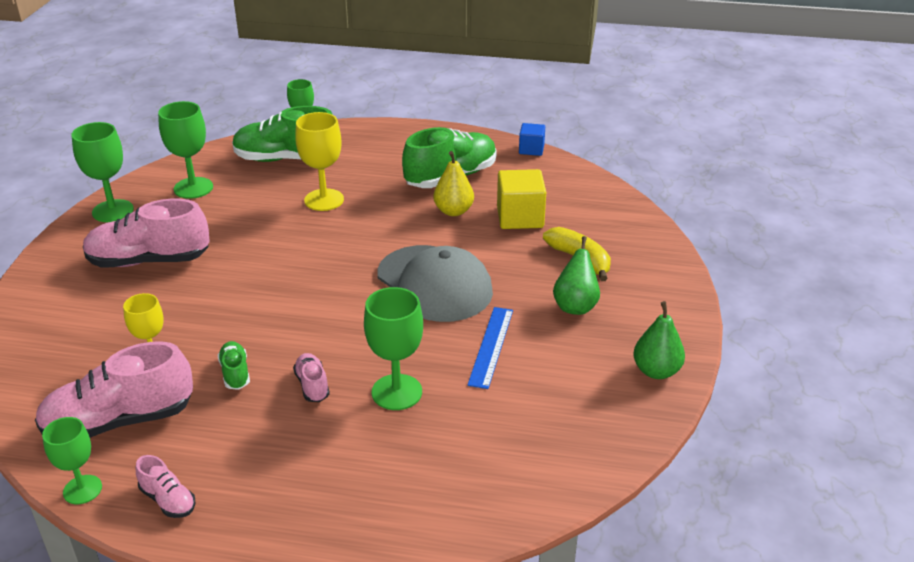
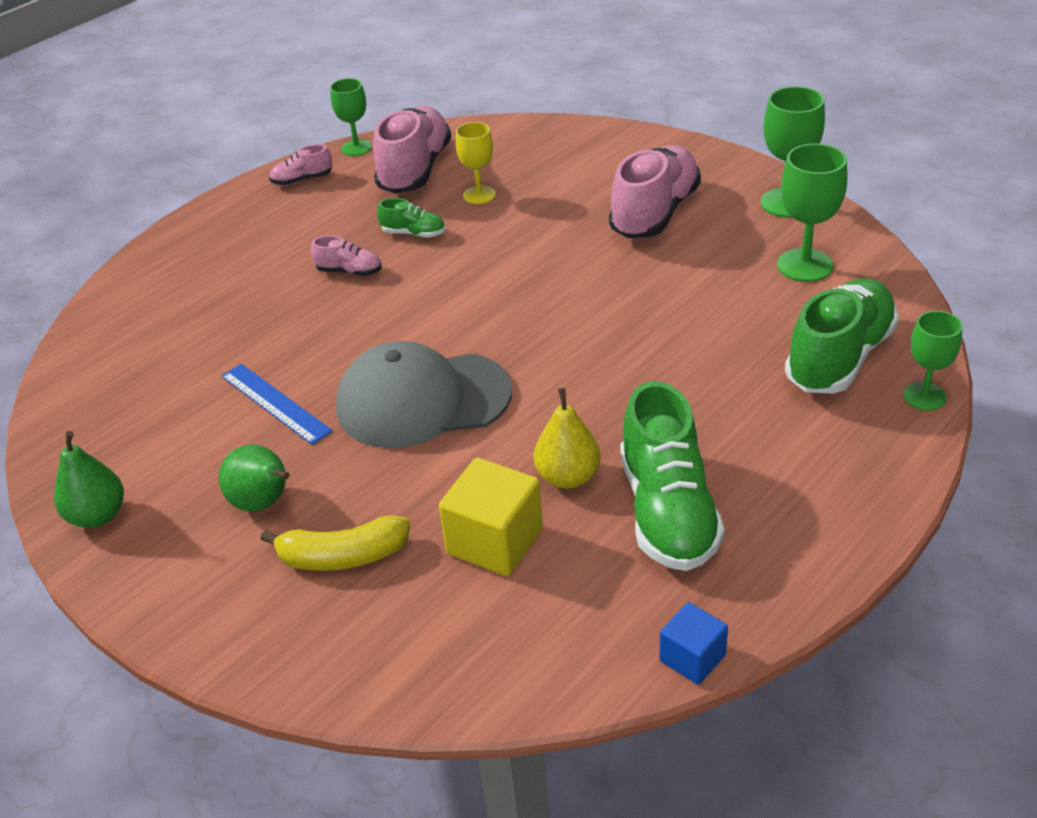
camera: 125 degrees right, 5 degrees up
yellow goblet [295,112,344,211] -> none
green goblet [364,287,423,410] -> none

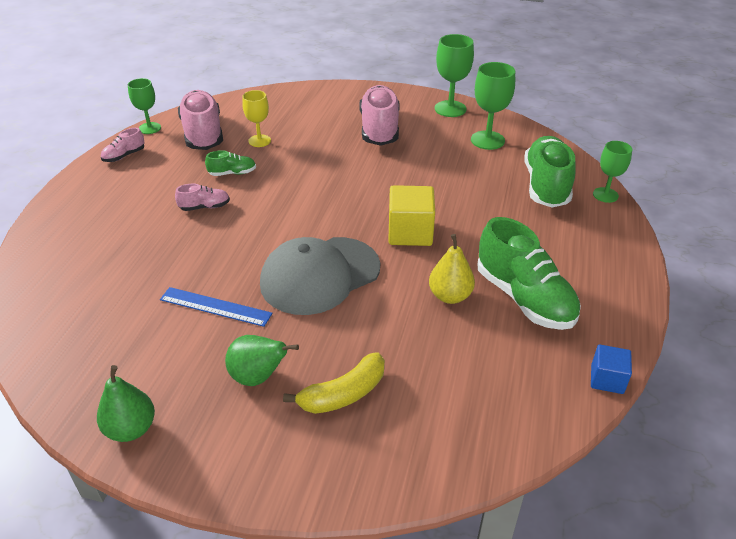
camera: 30 degrees left, 0 degrees up
yellow cube [439,458,543,576] -> yellow cube moved to [388,185,435,246]

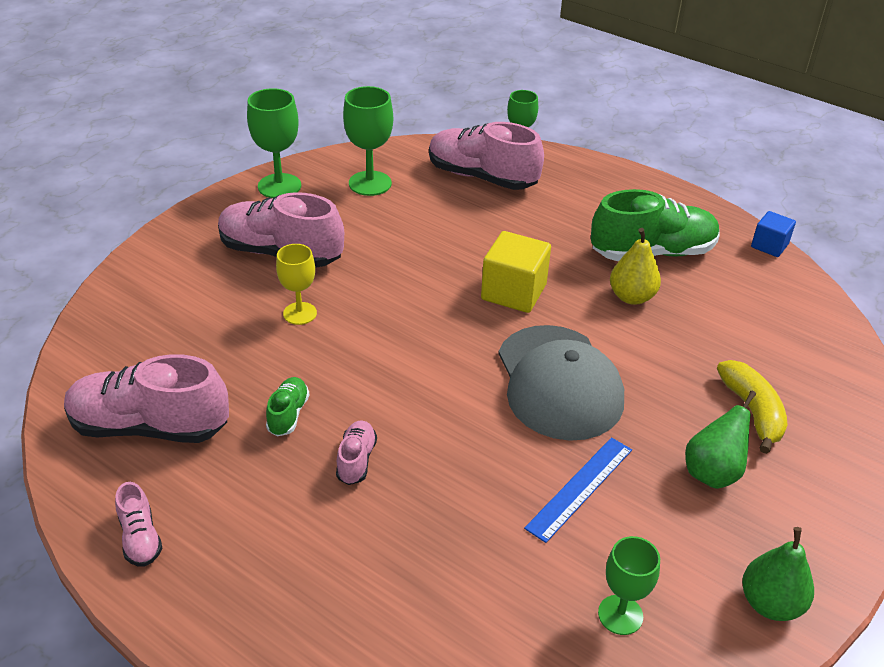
camera: 70 degrees left, 0 degrees up
green goblet [128,78,161,134] -> green goblet moved to [598,536,660,635]
yellow goblet [242,90,271,147] -> yellow goblet moved to [276,244,317,325]
green shoe [524,136,576,207] -> pink shoe [429,122,544,190]

